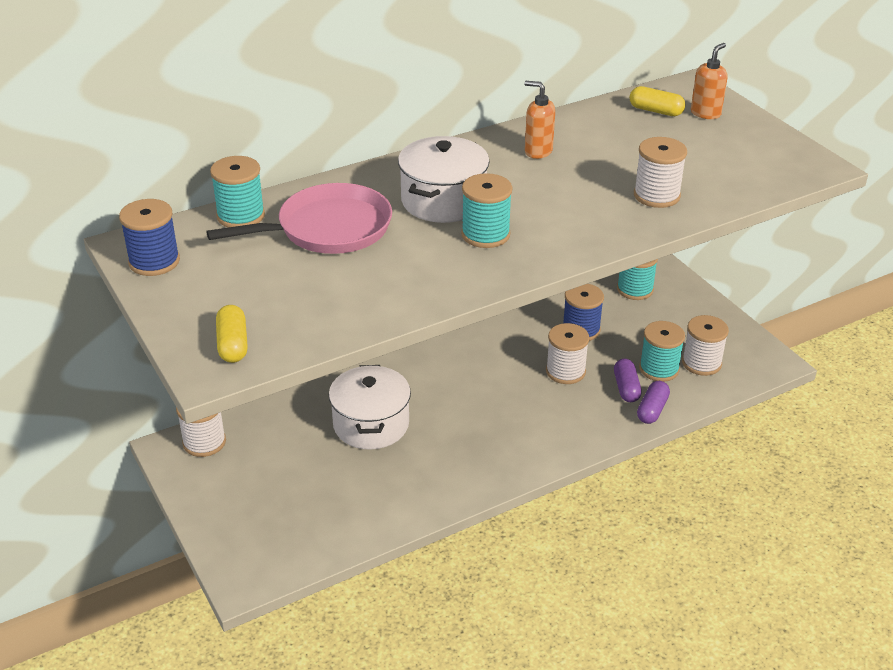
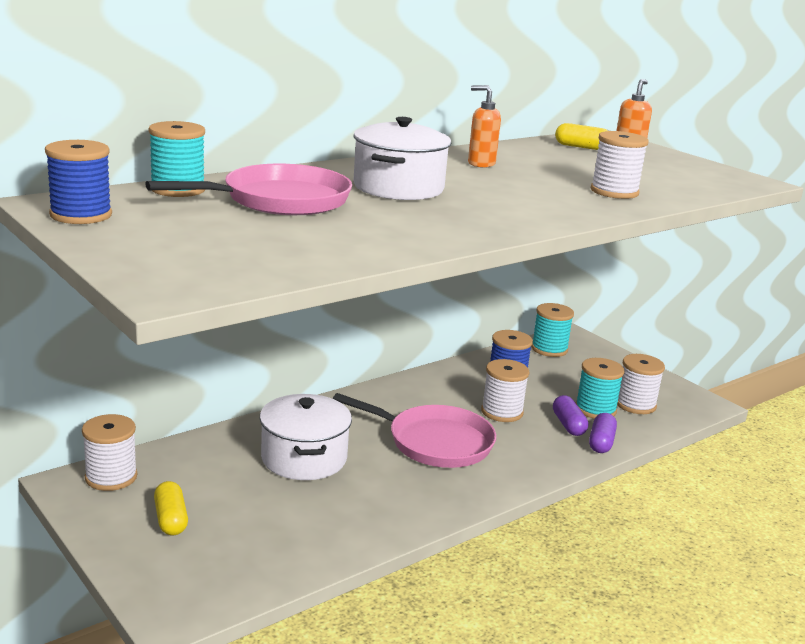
camera: 10 degrees left, 15 degrees down
yellow capsule [216,305,248,363] -> yellow capsule moved to [154,481,188,535]
turquoise spool [461,173,512,248] -> none
none -> pink pan [333,393,496,468]

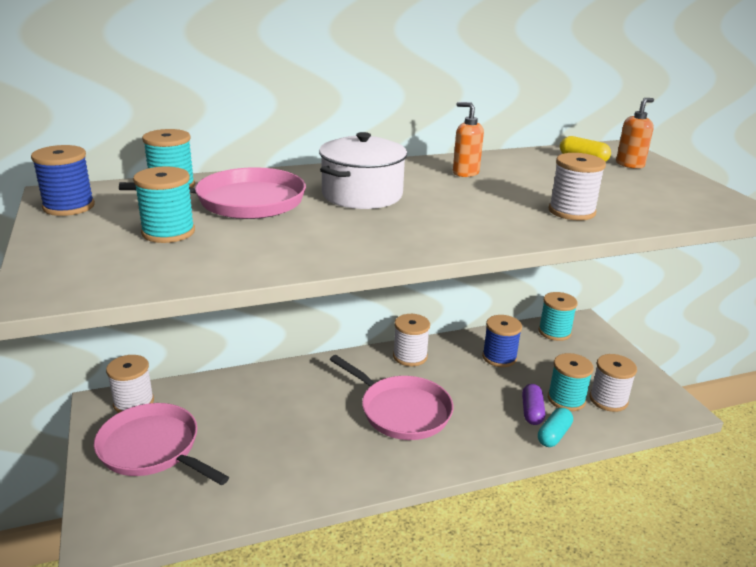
camera: 20 degrees right, 5 degrees up
yellow capsule [154,481,188,535] -> pink pan [94,403,229,485]
white pot [260,394,352,480] -> none
white spool [481,359,529,422] -> white spool moved to [393,314,430,366]
purple capsule [589,413,617,453] -> turquoise capsule [538,408,573,447]
none -> turquoise spool [133,166,195,243]

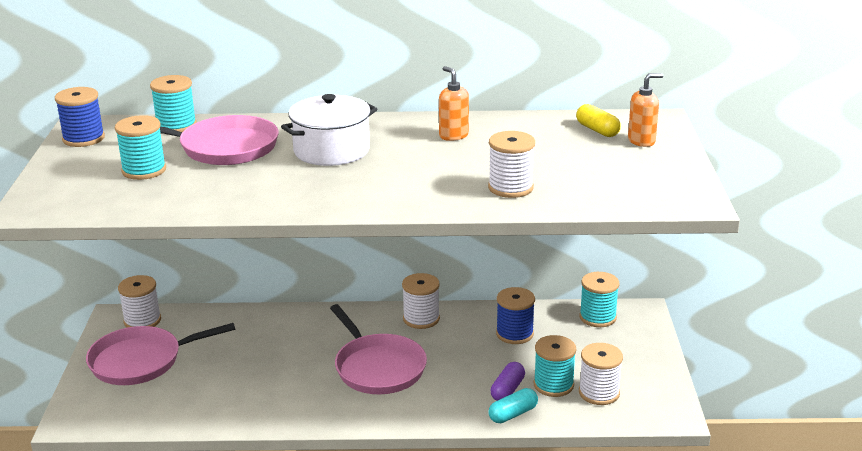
camera: 20 degrees right, 0 degrees up
pink pan [94,403,229,485] -> pink pan turned 75 degrees counterclockwise [86,323,235,385]

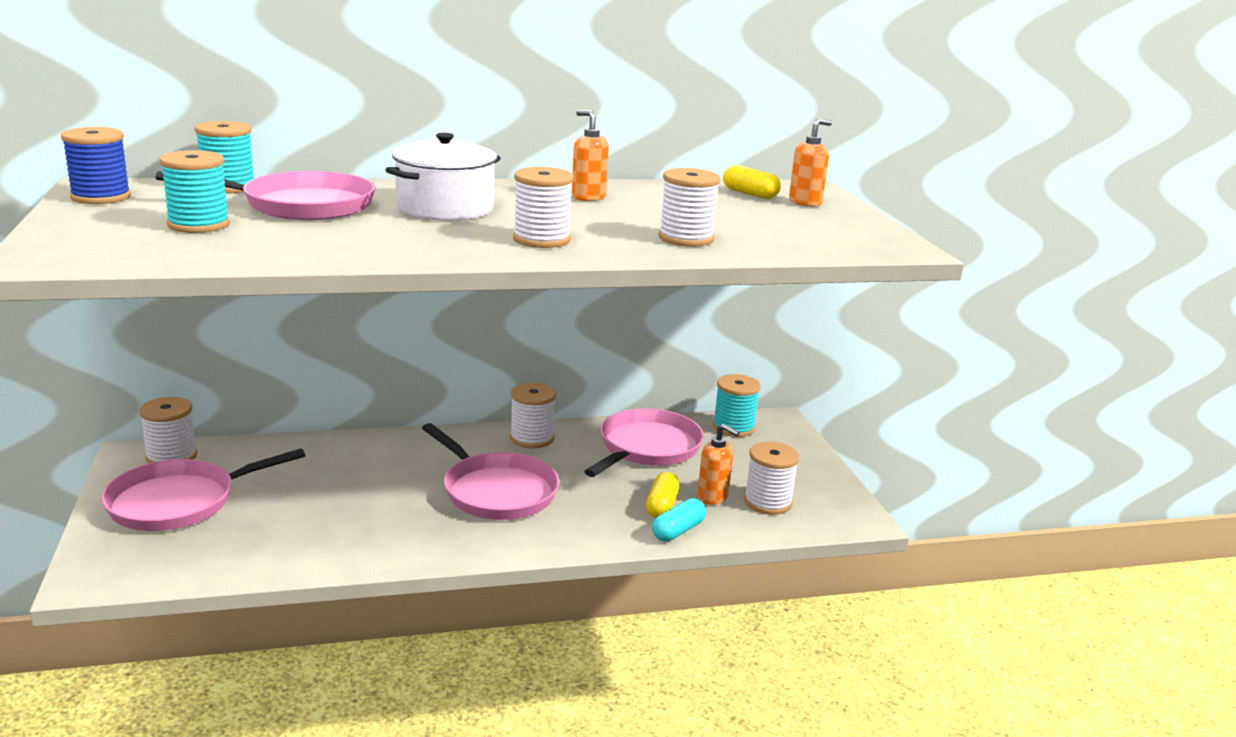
camera: 15 degrees left, 5 degrees down
purple capsule [490,362,525,401] -> yellow capsule [646,472,680,518]
blue spool [496,287,535,344] -> pink pan [584,408,704,477]
turquoise spool [534,335,576,397] -> orange soap dispenser [697,424,740,505]
none -> white spool [513,167,573,248]

